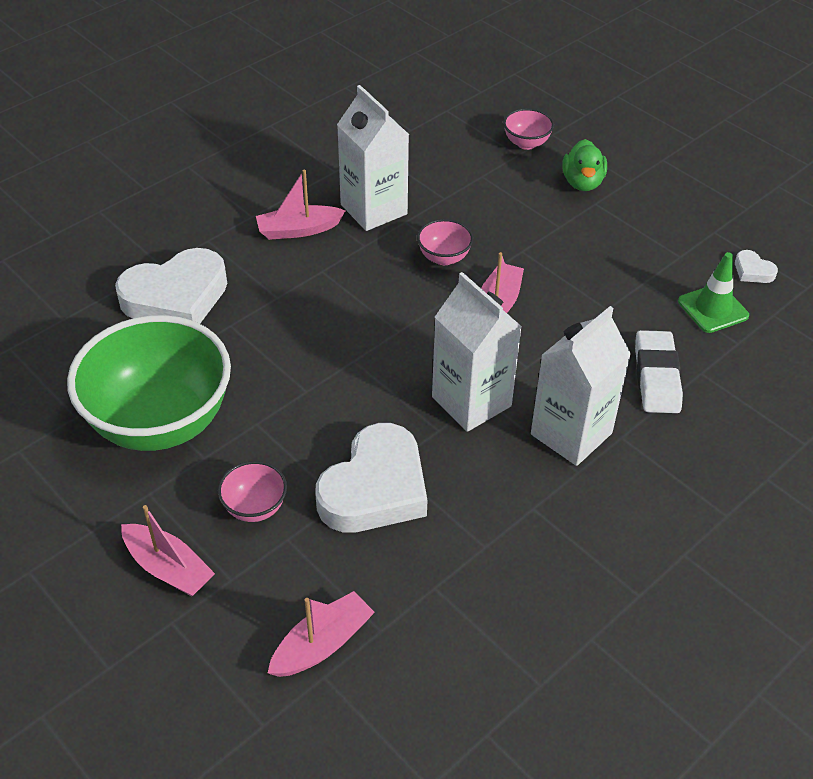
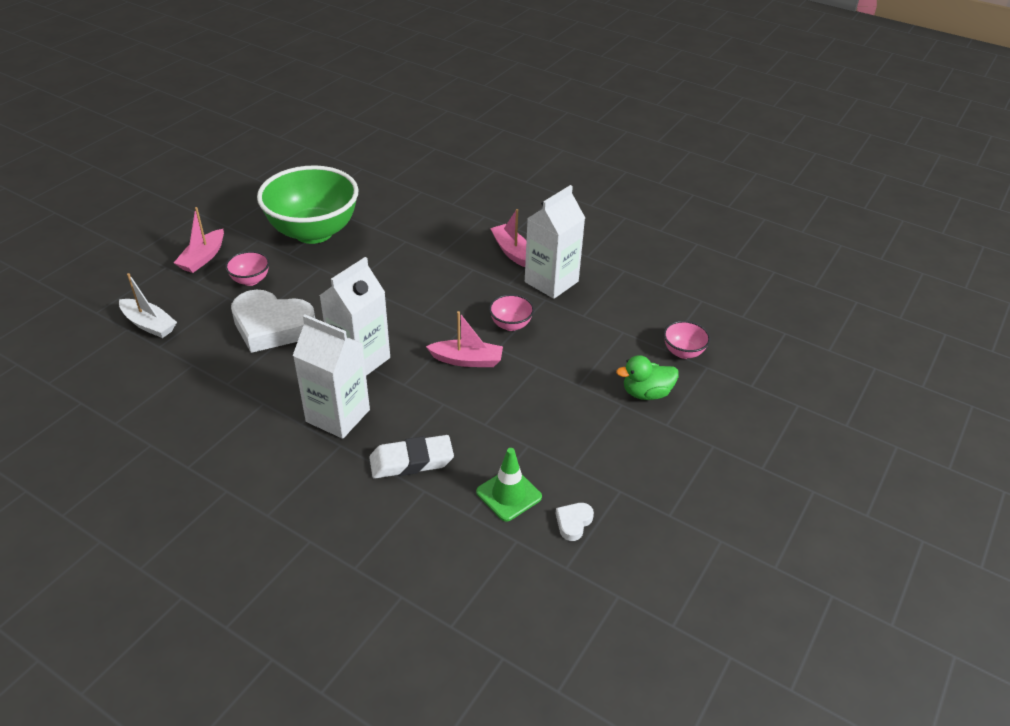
camera: 75 degrees right, 5 degrees down
white heart [115,248,227,324] -> none
pink boat [268,591,375,677] -> white boat [119,273,177,338]

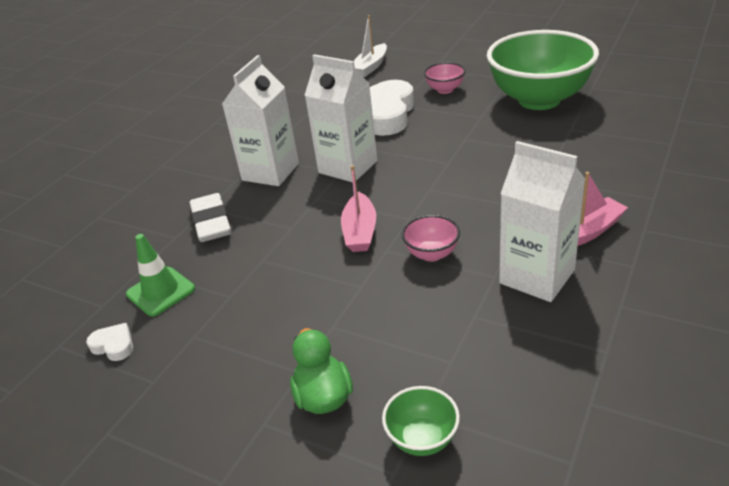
camera: 90 degrees right, 5 degrees down
pink boat [174,207,224,273] -> none
pink bowl [663,321,710,359] -> green bowl [382,386,460,456]

